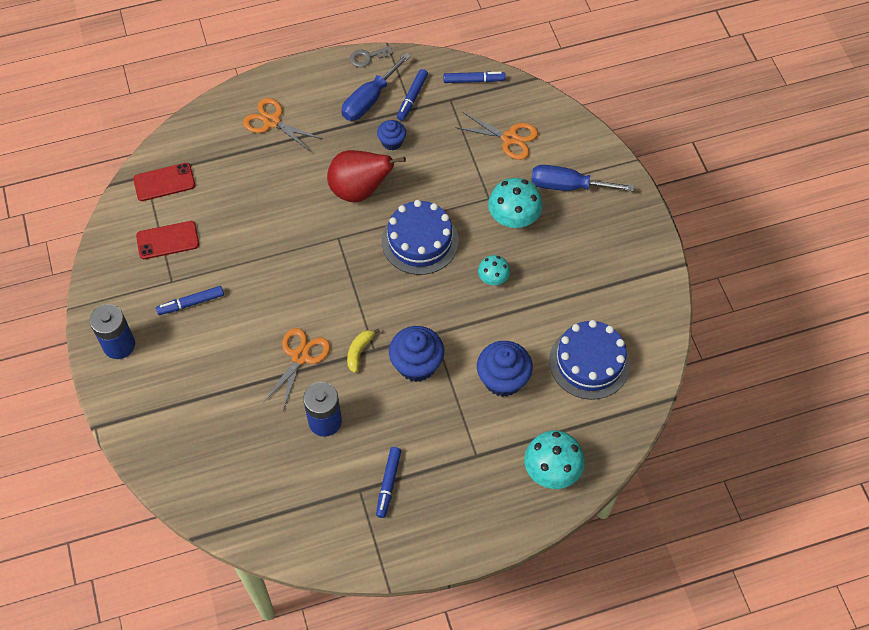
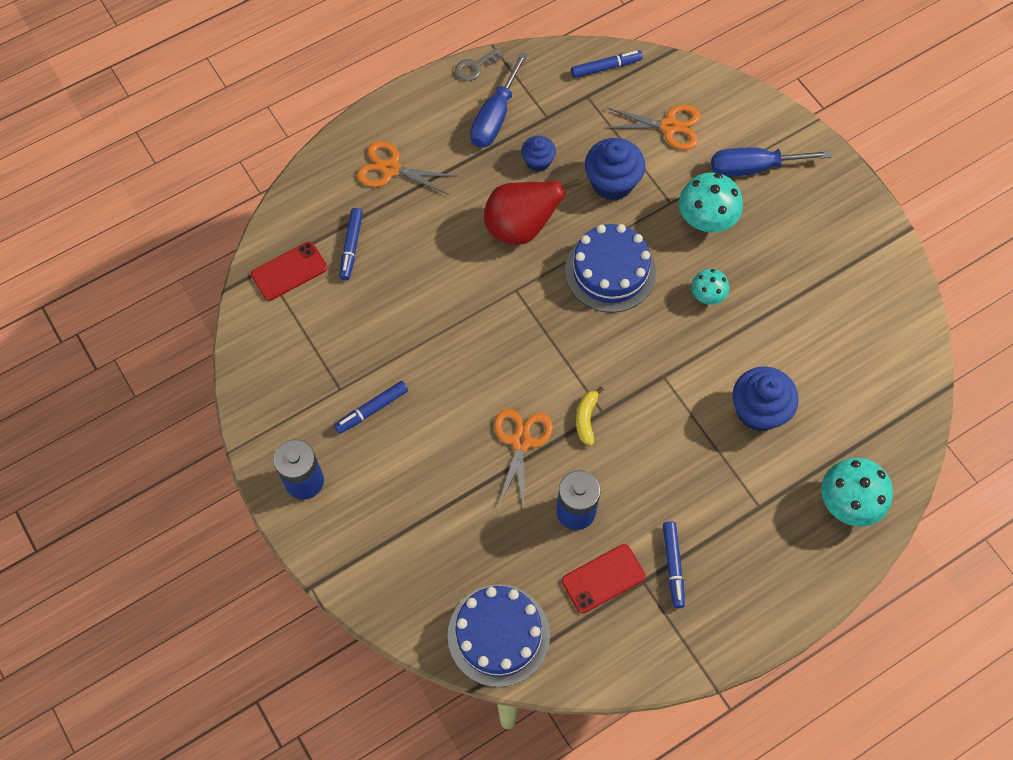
camera: 15 degrees left, 5 degrees up
red phone [136,221,199,259] -> red phone moved to [562,544,646,614]
blue cupcake [389,326,444,382] -> blue cupcake moved to [585,138,646,201]
blue marker [397,69,428,121] -> blue marker moved to [339,208,363,280]
blue cake [549,320,631,400] -> blue cake moved to [448,584,550,687]

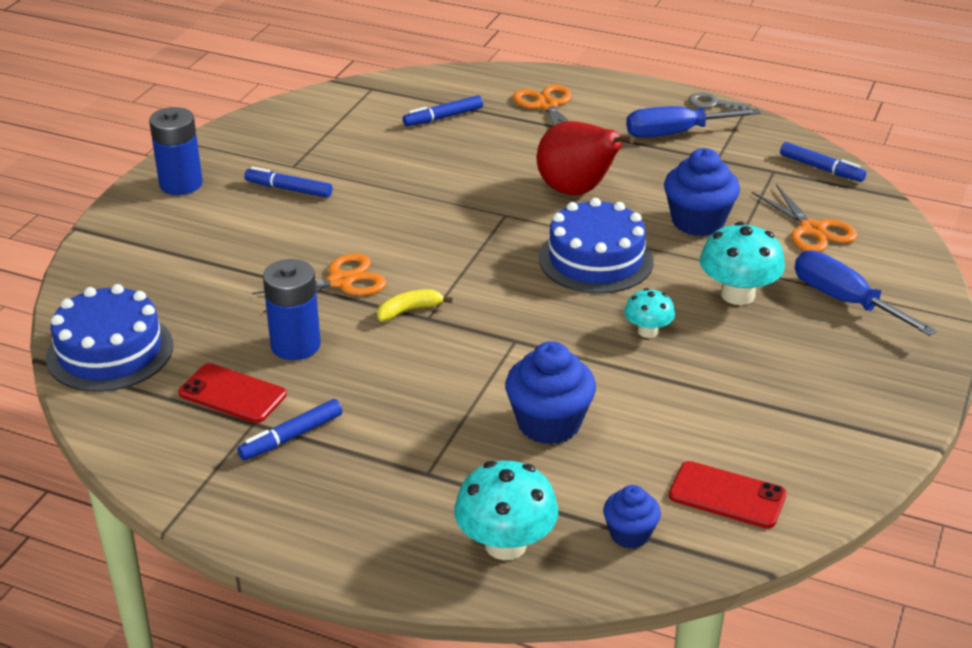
camera: 55 degrees right, 30 degrees down
red phone [251,242,327,301] -> red phone moved to [669,461,786,528]
blue cupcake [521,136,556,172] -> blue cupcake moved to [603,485,661,549]

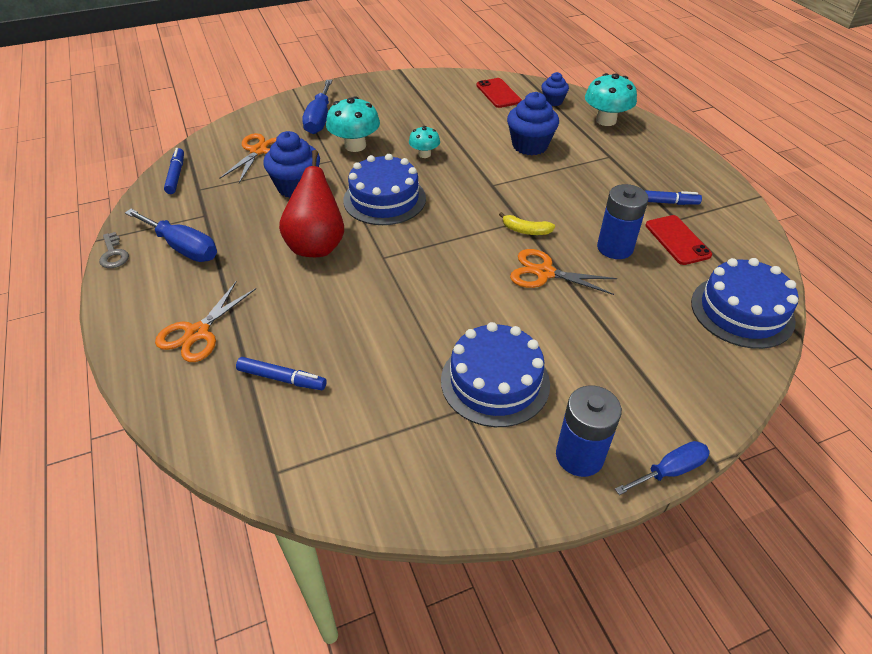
camera: 135 degrees left, 10 degrees up
blue marker [244,166,332,198] -> blue cake [441,322,550,427]
none -> blue screwdriver [615,441,710,495]

